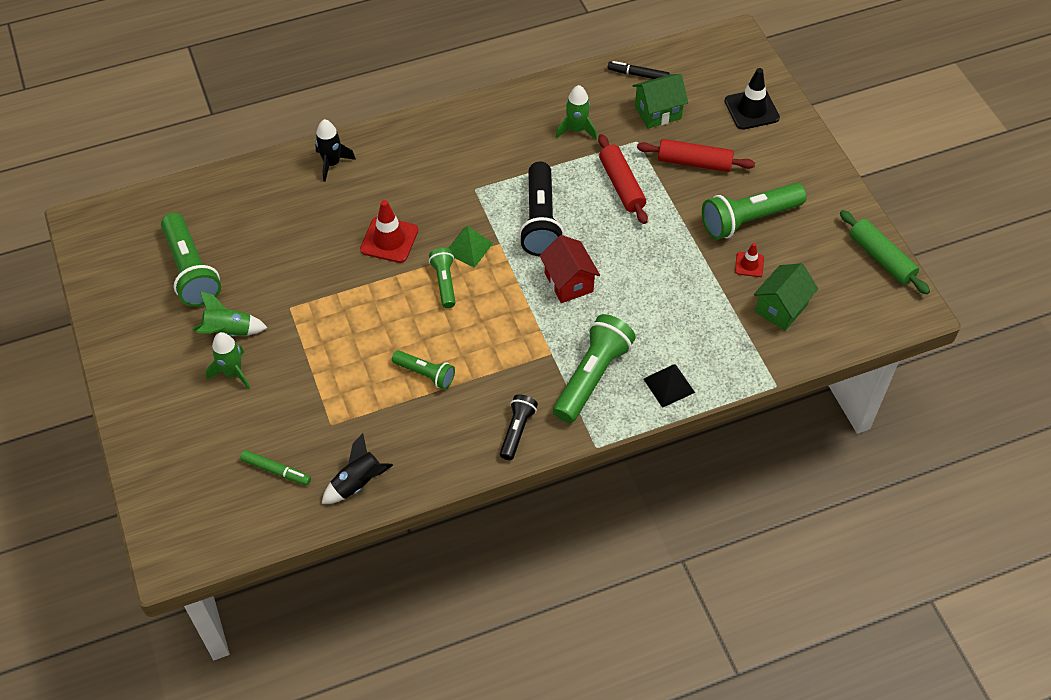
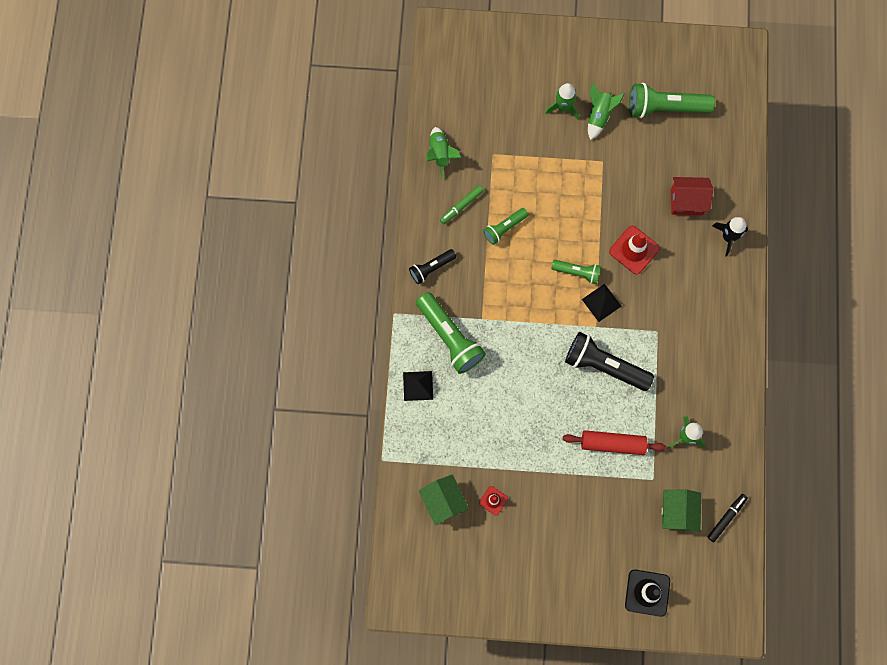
camera: 115 degrees right, 20 degrees up
green marker [240,450,311,485] -> green marker moved to [440,185,484,224]
black rocket [322,433,393,504] -> green rocket [426,127,461,179]
green pyramid [448,225,493,268] -> black pyramid [582,284,621,322]
black flashlight [500,394,538,460] -> black flashlight turned 105 degrees clockwise [409,249,456,284]
red house [540,235,600,303] -> red house moved to [671,177,713,215]
red rolling pin [637,139,755,172] -> none
green flashlight [702,183,807,240] -> none
green rolling pin [840,210,930,294] -> none

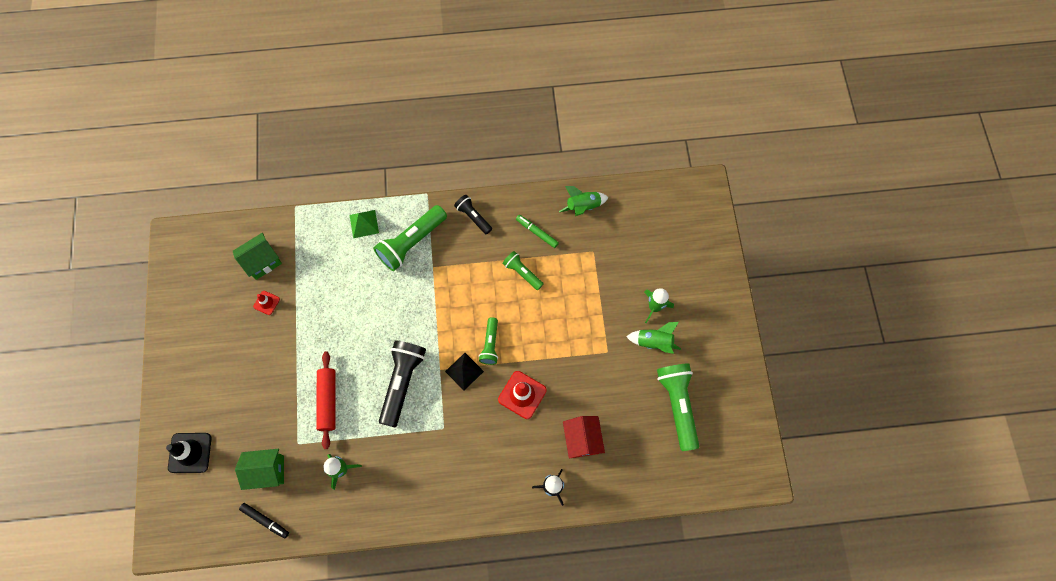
camera: 80 degrees right, 5 degrees down
black pyramid [403,371,433,401] -> green pyramid [350,210,379,238]

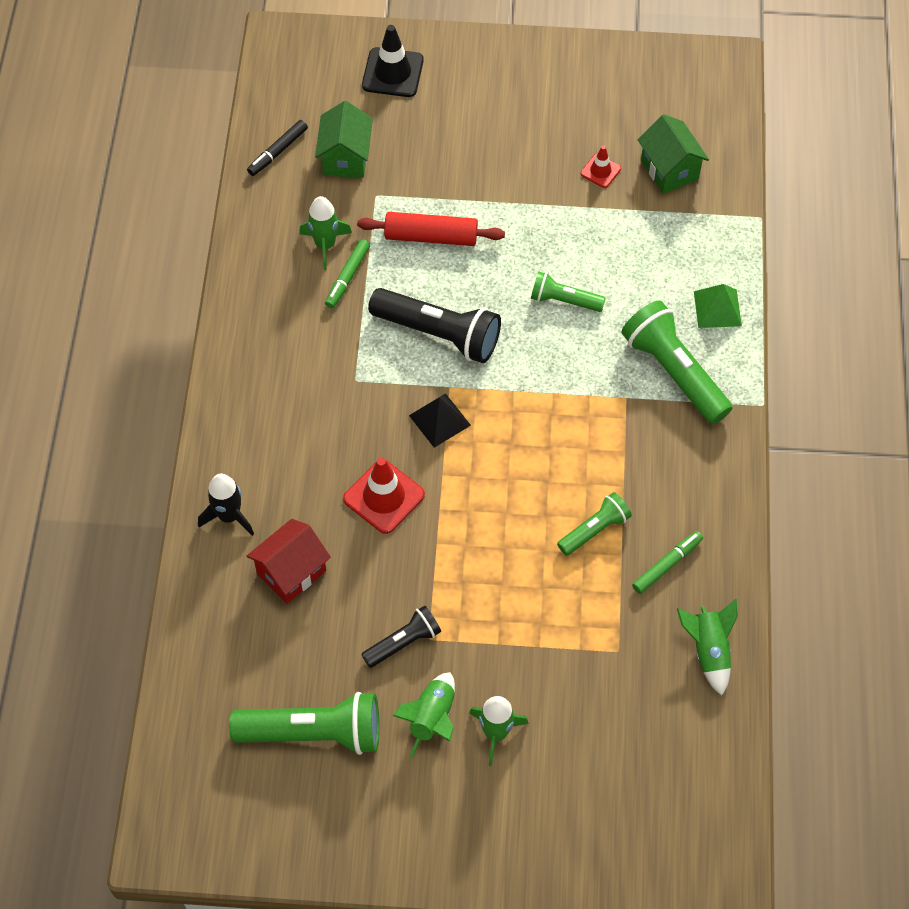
camera: 100 degrees right, 10 degrees down
black flashlight [454,195,492,234] -> black flashlight moved to [361,605,441,668]
green flashlight [479,317,498,365] -> green flashlight moved to [531,271,606,312]
red house [563,416,605,459] -> red house turned 45 degrees counterclockwise [247,519,331,604]
none -> green marker [325,239,370,308]

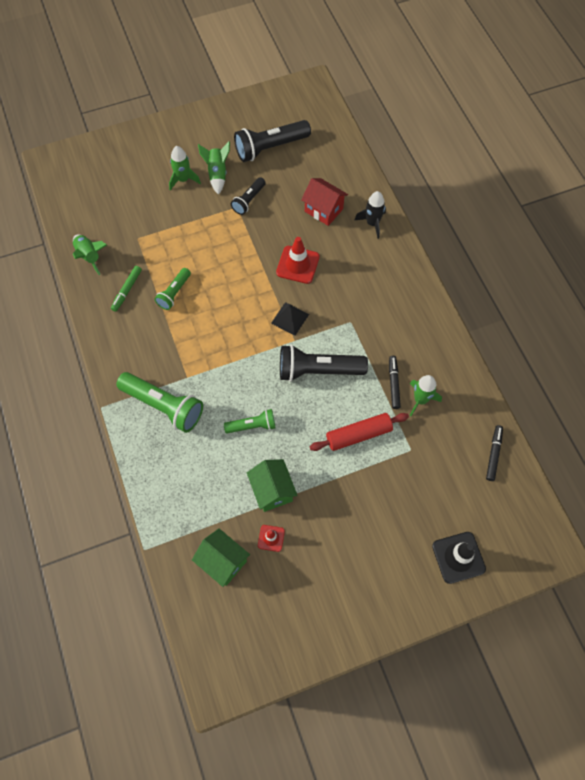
camera: 155 degrees right, 5 degrees up
green flashlight [229,692,379,755] -> black flashlight [234,120,311,162]
red house [247,519,331,604] -> red house turned 75 degrees counterclockwise [301,178,348,226]
green house [315,101,373,178] -> green house moved to [247,459,298,512]
green marker [325,239,370,308] -> black marker [389,356,401,409]
green pyramid [694,284,742,328] -> none

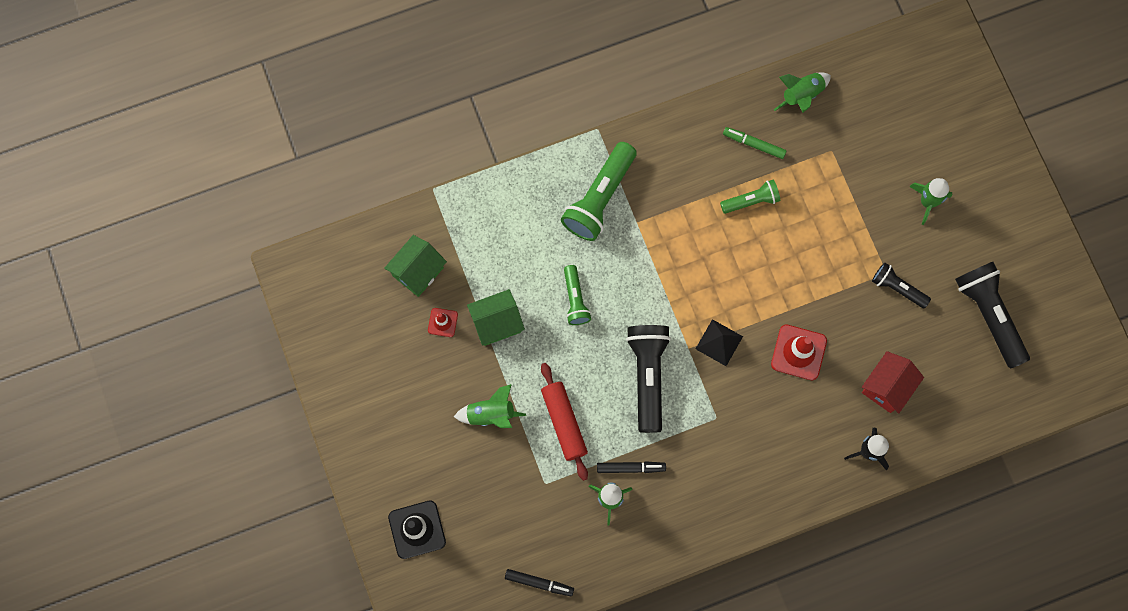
camera: 90 degrees right, 10 degrees up
green flashlight [154,268,191,310] -> green flashlight turned 135 degrees clockwise [720,180,780,214]
green rocket [198,141,230,195] -> green rocket moved to [454,384,526,428]

